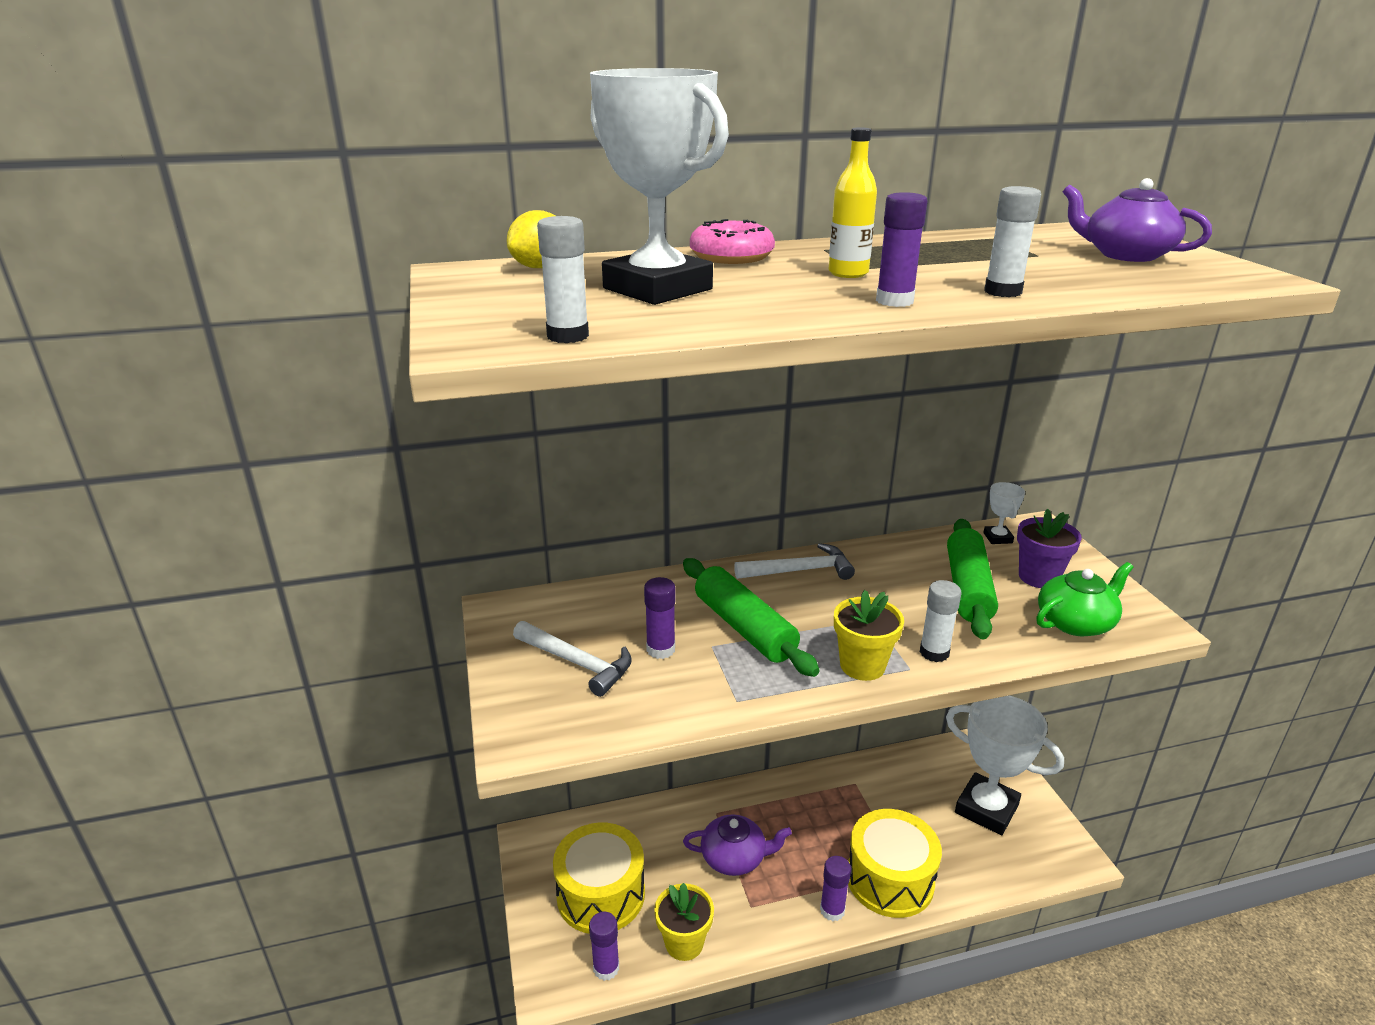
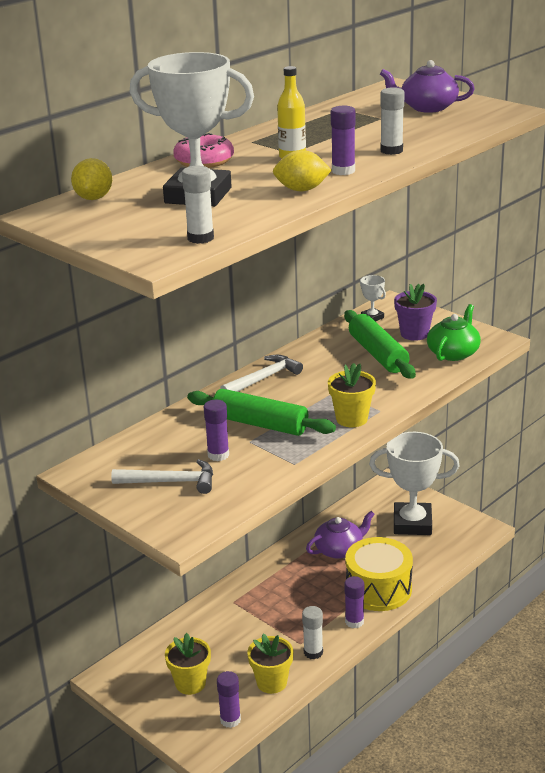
camera: 30 degrees left, 0 degrees up
yellow drum [553,823,645,934] -> yellow flower pot [165,633,211,695]
purple teapot [683,814,792,876] -> purple teapot moved to [306,511,375,559]
white glue stick [920,580,961,662] -> white glue stick moved to [302,606,323,659]
none -> yellow lemon [273,150,332,191]

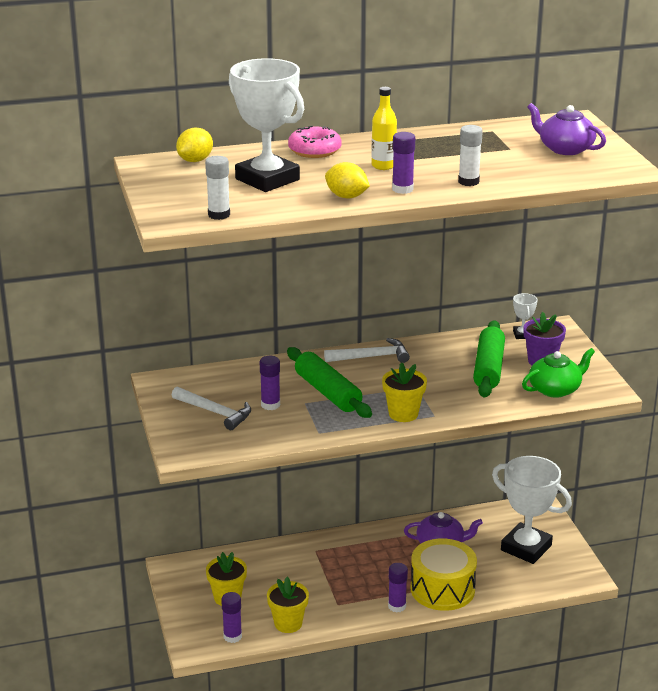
camera: 30 degrees right, 0 degrees up
white glue stick [302,606,323,659] -> none

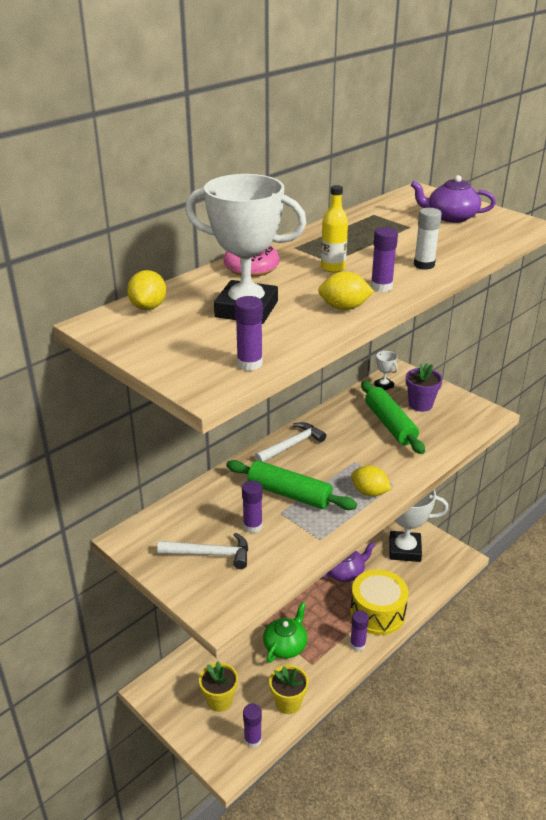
camera: 30 degrees left, 5 degrees up
white glue stick [205,156,230,220] -> purple glue stick [235,296,263,371]
yellow flower pot [382,362,427,422] -> yellow lemon [351,465,392,497]
green teapot [522,348,595,398] -> green teapot moved to [263,602,307,663]

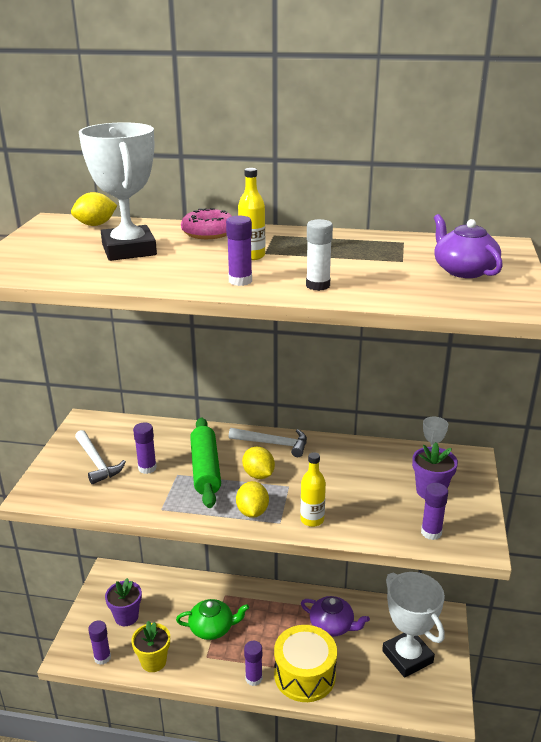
camera: 55 degrees right, 5 degrees down
yellow flower pot [199,662,238,712] -> purple flower pot [105,578,142,626]
purple glue stick [235,296,263,371] -> purple glue stick moved to [421,483,448,540]
yellow lemon [318,271,374,310] -> yellow lemon moved to [242,447,275,479]
green rolling pin [361,381,425,454] -> none
none -> yellow bottle [300,452,326,527]

